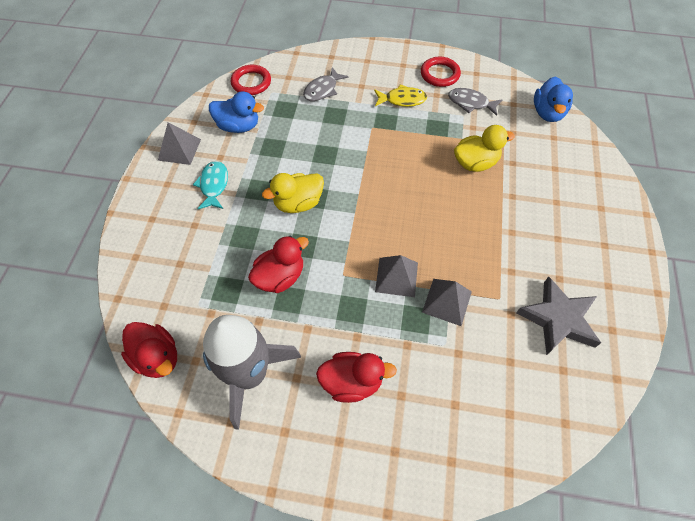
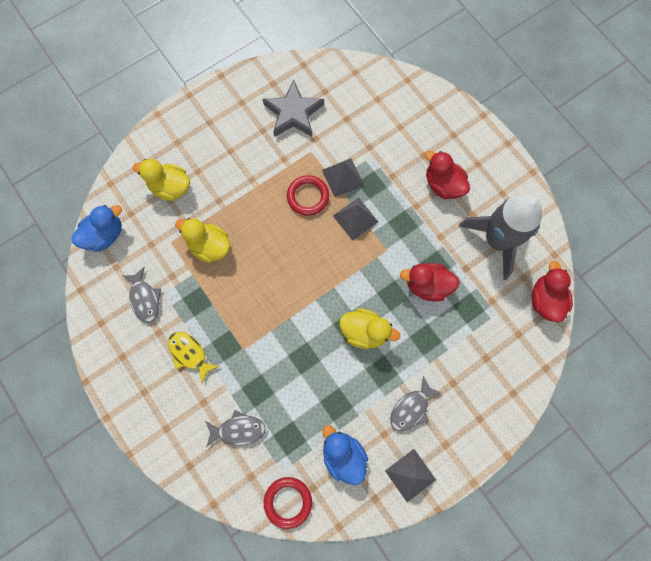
camera: 135 degrees left, 15 degrees up
turquoise fish [193,161,228,209] -> grey fish [390,376,441,431]
red ring [421,57,461,87] -> red ring moved to [287,175,329,216]
none -> yellow duck [133,159,190,201]

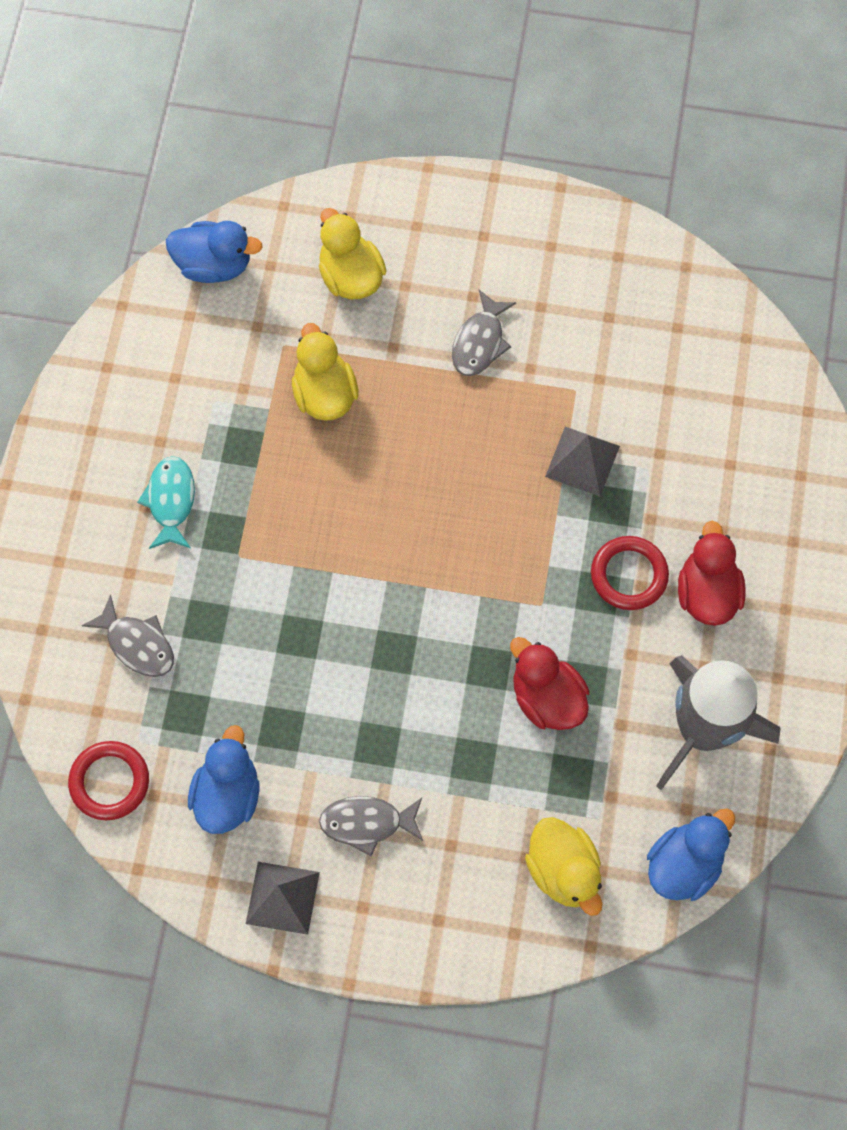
camera: 45 degrees right, 5 degrees down
grey fish [123,267,161,322] -> grey fish moved to [452,290,516,376]
yellow fish [168,332,220,384] -> turquoise fish [137,456,195,549]
grey star [263,79,324,137] -> none
red ring [287,175,329,216] -> red ring moved to [591,536,669,610]
grey pyramid [333,197,378,241] -> none
yellow duck [339,308,400,349] -> yellow duck moved to [525,817,602,916]
red duck [532,261,573,322] -> blue duck [647,808,735,901]

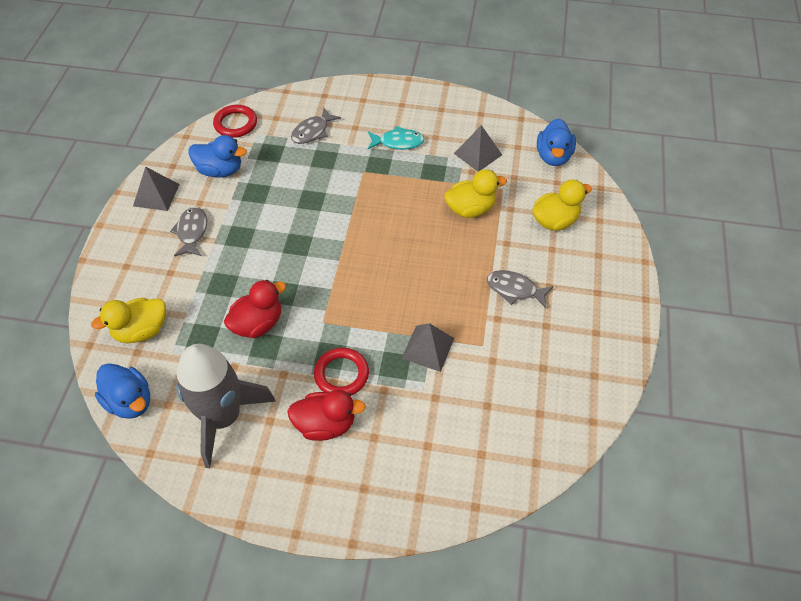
camera: 90 degrees right, 15 degrees down
none -> grey pyramid [454,125,502,172]

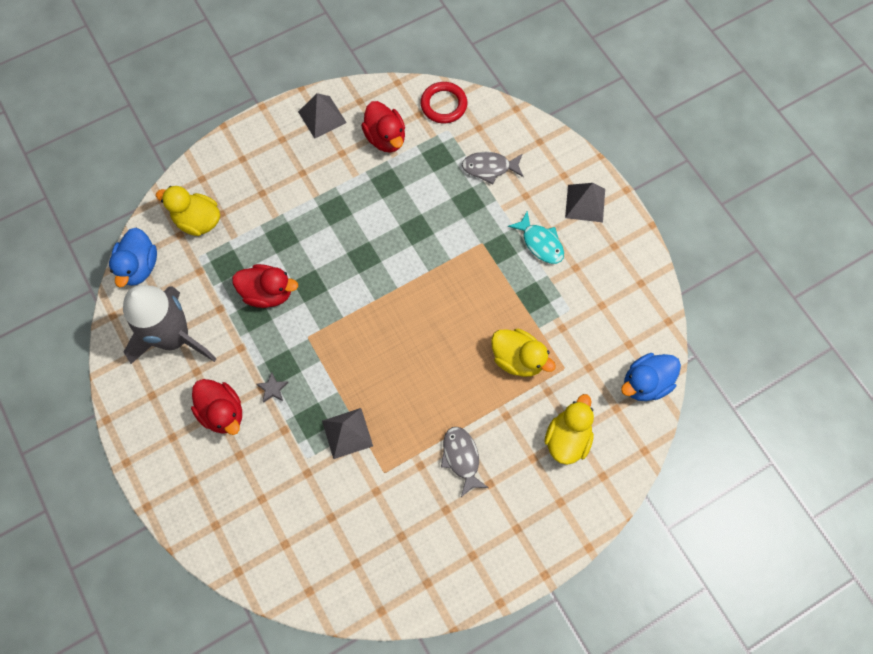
camera: 50 degrees right, 15 degrees up
grey fish [170,207,207,257] -> none
blue duck [188,135,247,178] -> red duck [361,101,405,153]
red ring [314,348,369,395] -> grey star [256,372,288,403]
grey pyramid [454,125,502,172] -> grey pyramid moved to [565,183,605,222]
yellow duck [532,180,592,231] -> yellow duck turned 90 degrees counterclockwise [544,394,594,465]

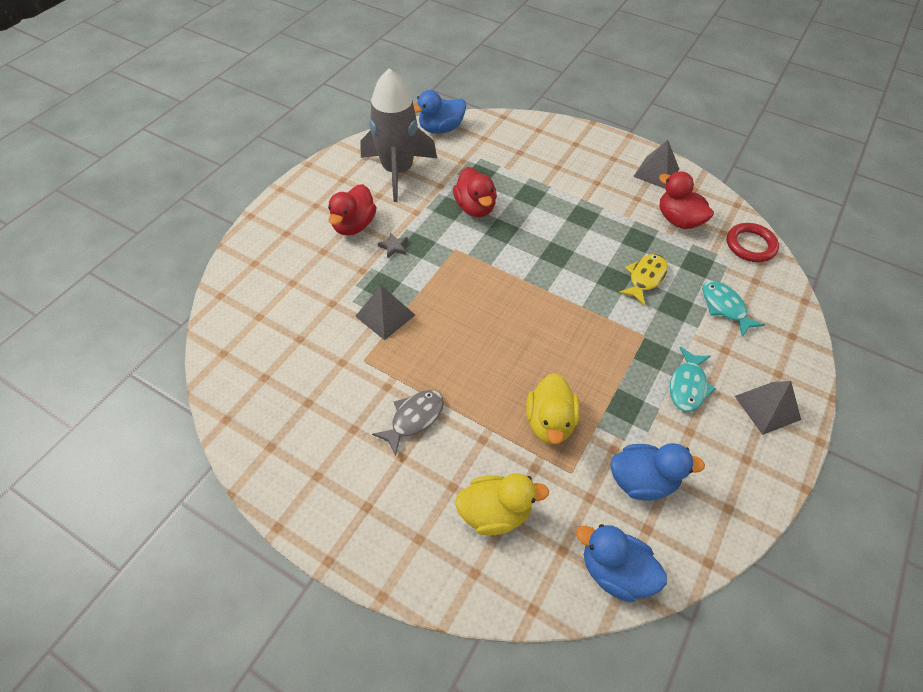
camera: 60 degrees right, 15 degrees down
yellow duck [156,186,220,236] -> none
red duck [361,101,405,153] -> red duck turned 105 degrees clockwise [659,171,714,229]
grey fish [462,152,524,184] -> turquoise fish [702,280,765,337]
none -> blue duck [611,443,705,501]
none -> yellow fish [618,254,668,306]

